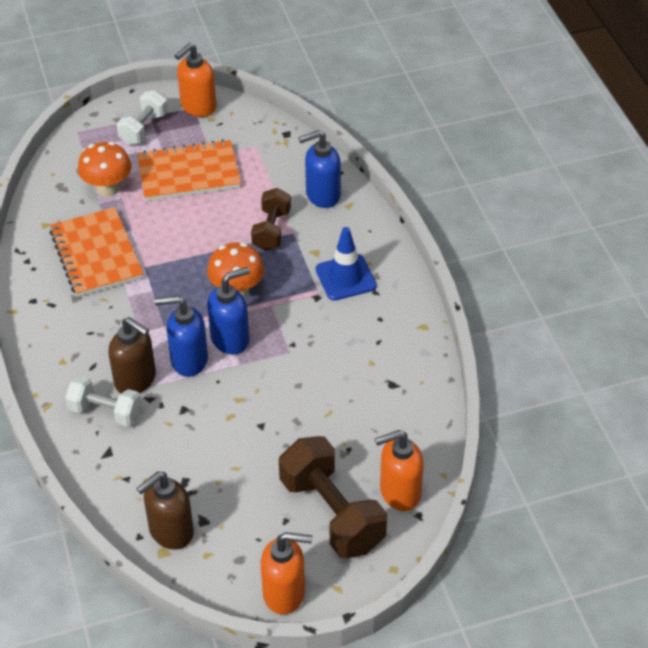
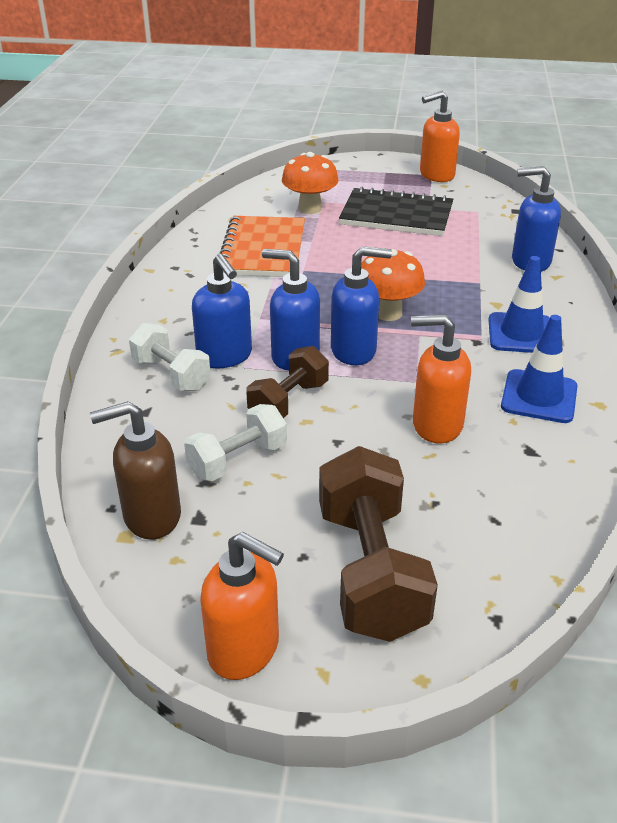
camera: 25 degrees right, 10 degrees down
brown soap dispenser [108,317,156,394] -> blue soap dispenser [192,254,252,368]
white dumbbell [116,90,168,145] -> white dumbbell moved to [184,404,287,481]
orange notebook [137,139,241,201] -> black notebook [339,187,453,236]
brown dumbbell [251,188,291,251] -> brown dumbbell moved to [246,346,329,418]
orange soap dispenser [375,430,424,511] -> orange soap dispenser moved to [411,314,471,443]
none -> blue traffic cone [501,315,577,423]

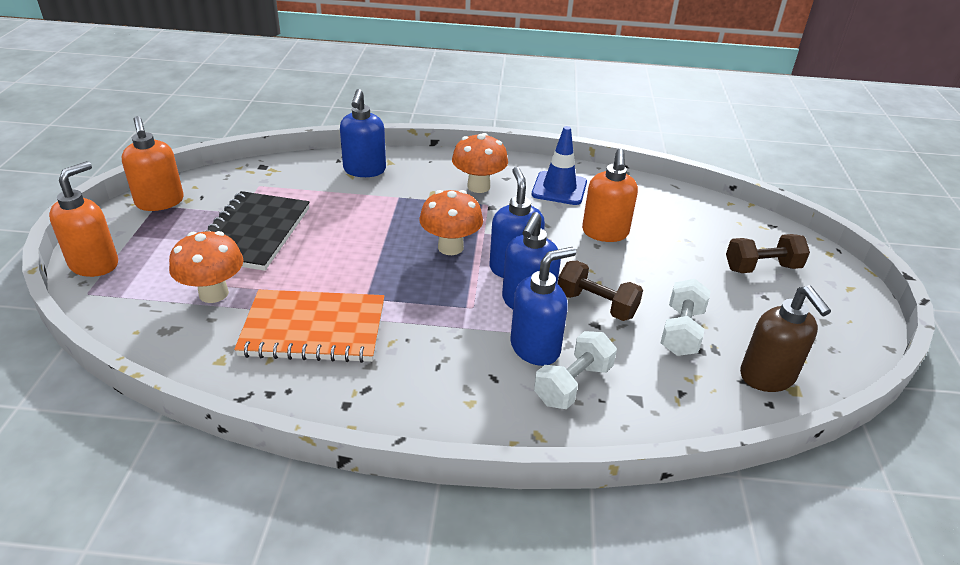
camera: 95 degrees left, 0 degrees up
white dumbbell [184,404,287,481] -> white dumbbell turned 60 degrees clockwise [661,279,711,356]
orange soap dispenser [200,532,284,680] -> orange soap dispenser moved to [49,161,118,277]
brown dumbbell [319,446,438,642] -> brown dumbbell [726,234,810,273], size x0.60
blue traffic cone [489,256,550,353] -> orange mushroom [452,133,508,193]

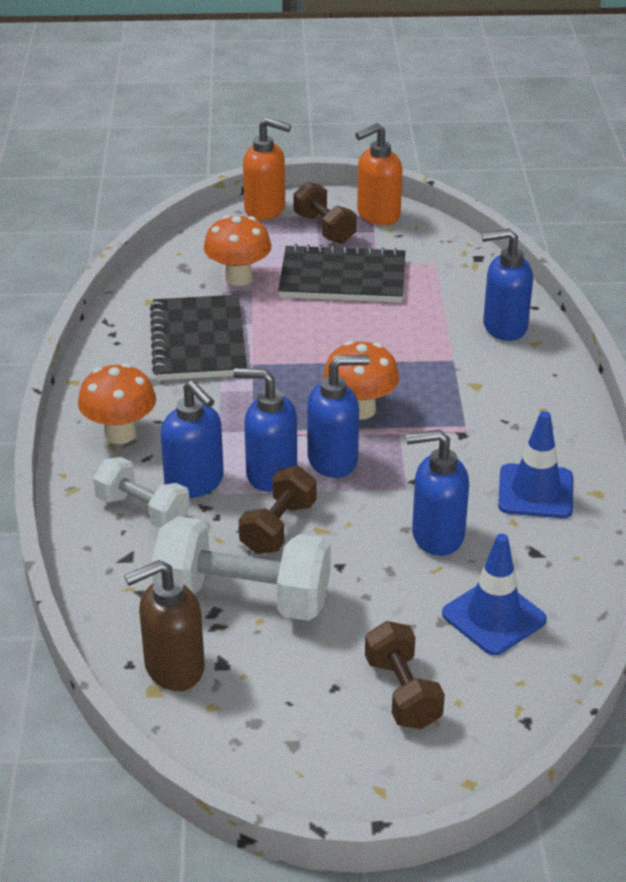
camera: 85 degrees right, 0 degrees up
orange notebook [234,290,384,363] -> black notebook [150,295,247,380]
orange mushroom [452,133,508,193] -> orange mushroom moved to [78,363,156,444]
orange soap dispenser [582,148,638,242] -> blue soap dispenser [406,430,469,556]
white dumbbell [661,279,711,356] -> white dumbbell [152,516,331,621], size x1.66
none -> brown dumbbell [294,182,357,244]
none -> blue traffic cone [442,534,547,655]

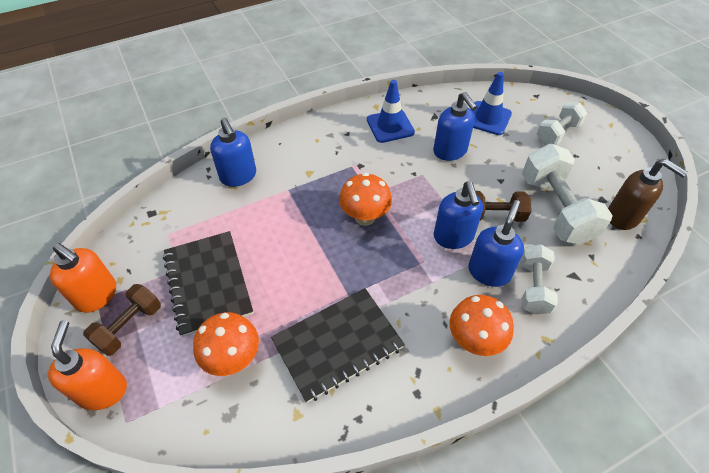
camera: 115 degrees left, 15 degrees up
blue soap dispenser [307,355,370,478] -> none
brown dumbbell [365,621,445,729] -> white dumbbell [537,102,588,145]

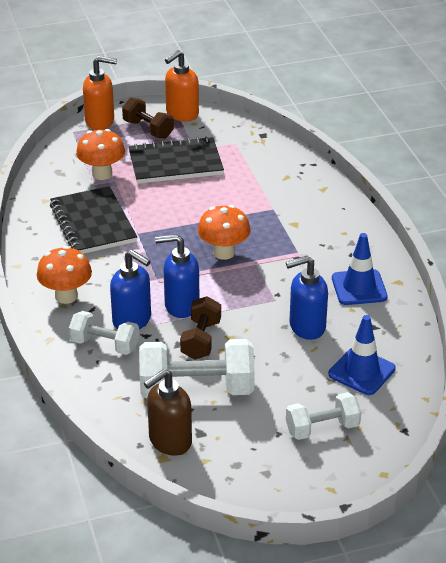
camera: 100 degrees right, 15 degrees down
blue soap dispenser [210,118,256,187] -> none
white dumbbell [537,102,588,145] -> white dumbbell turned 75 degrees counterclockwise [286,392,361,440]

